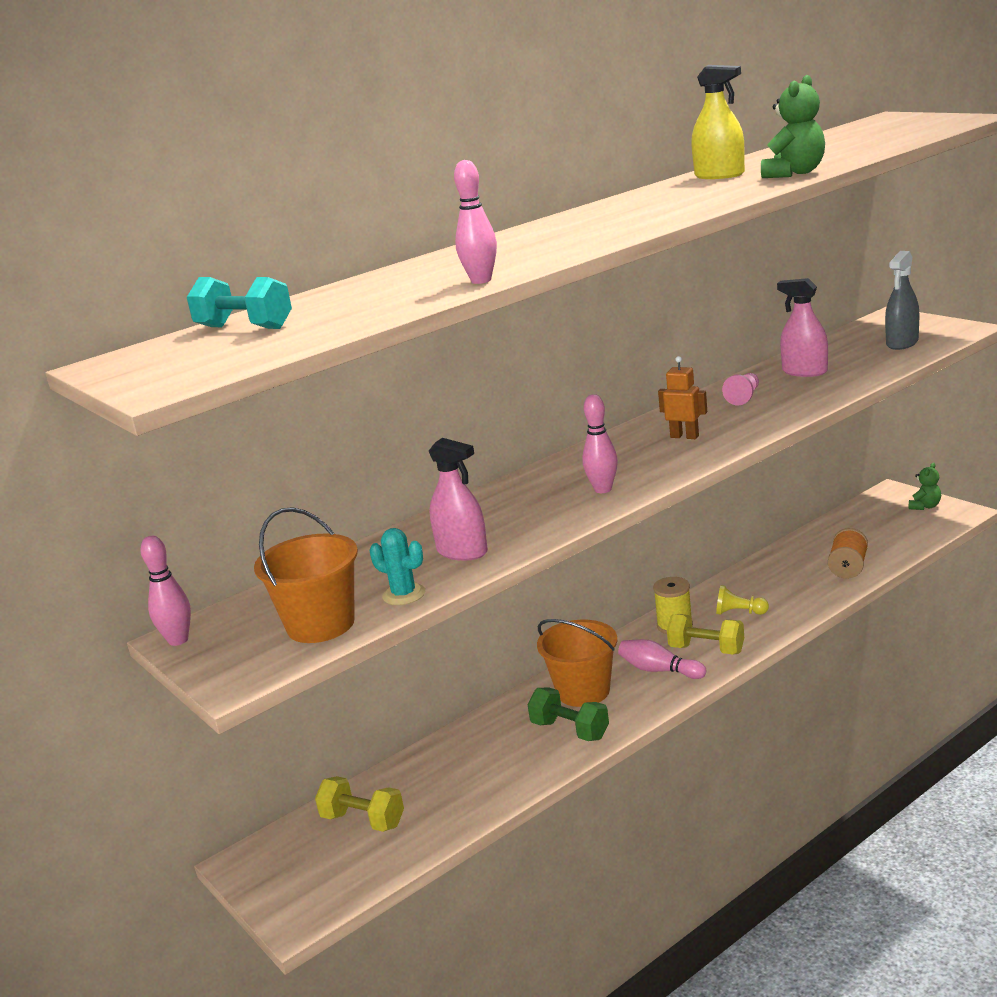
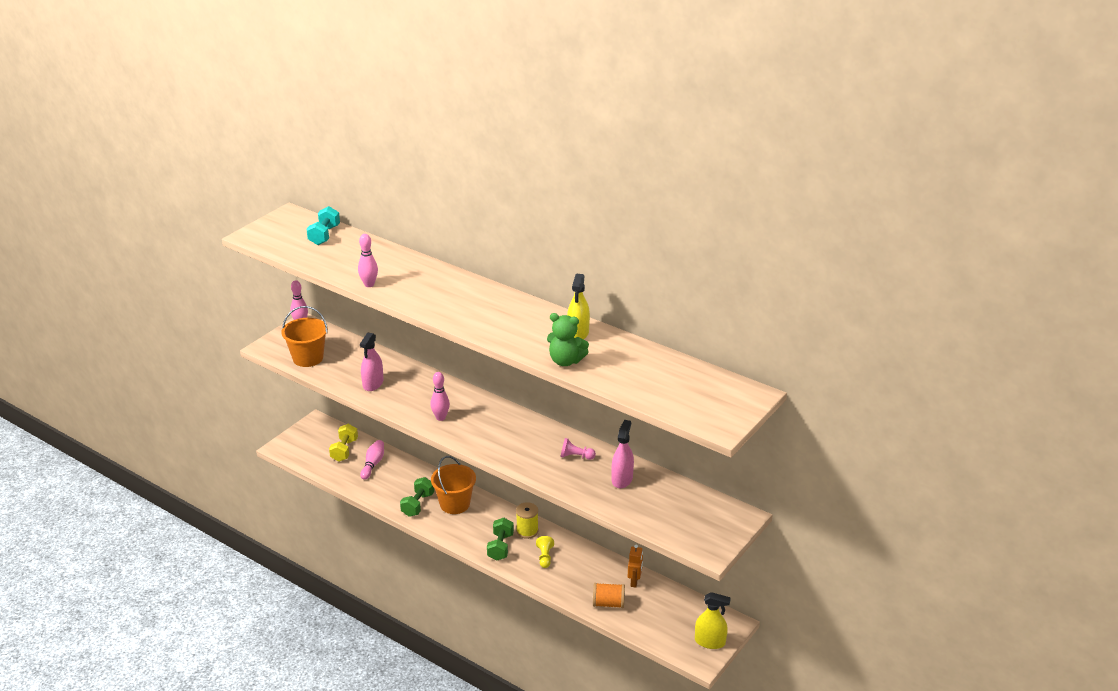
camera: 70 degrees right, 10 degrees up
turquoise cactus [370,528,425,605] -> none
pink bowling pin [618,639,706,679] -> pink bowling pin moved to [360,440,384,480]
orange robot [658,356,707,439] -> orange robot moved to [628,544,643,588]
yellow dumbbell [667,614,744,654] -> green dumbbell [487,518,514,561]
grey spray bottle [885,251,919,350] -> none
green teddy bear [909,462,941,510] -> yellow spray bottle [695,592,731,649]

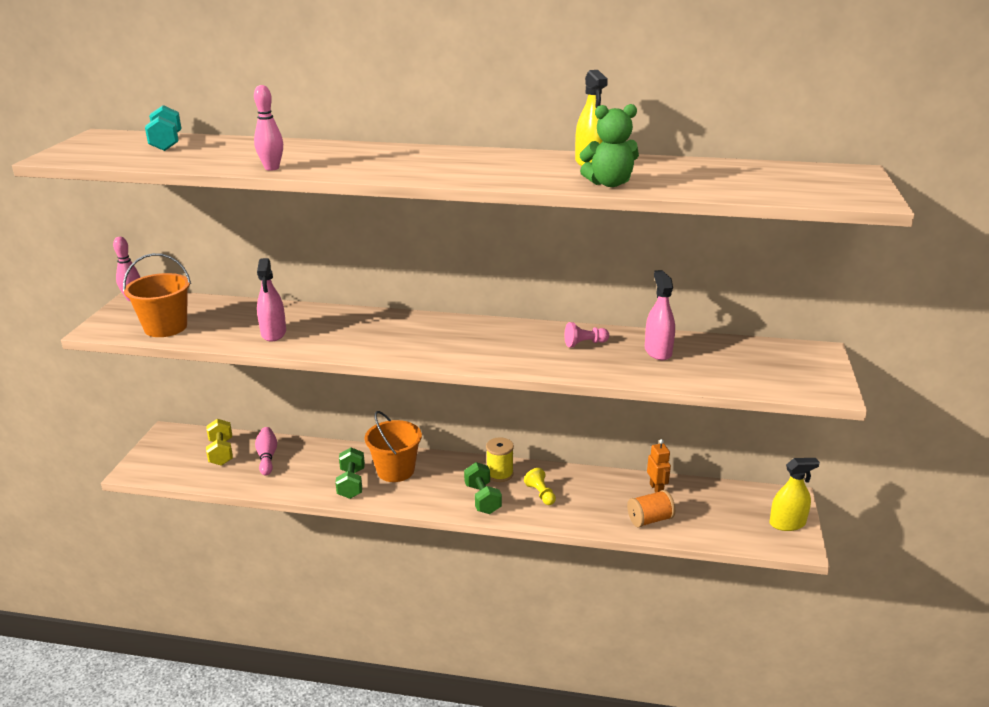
camera: 25 degrees left, 5 degrees down
pink bowling pin [431,372,450,421] -> none

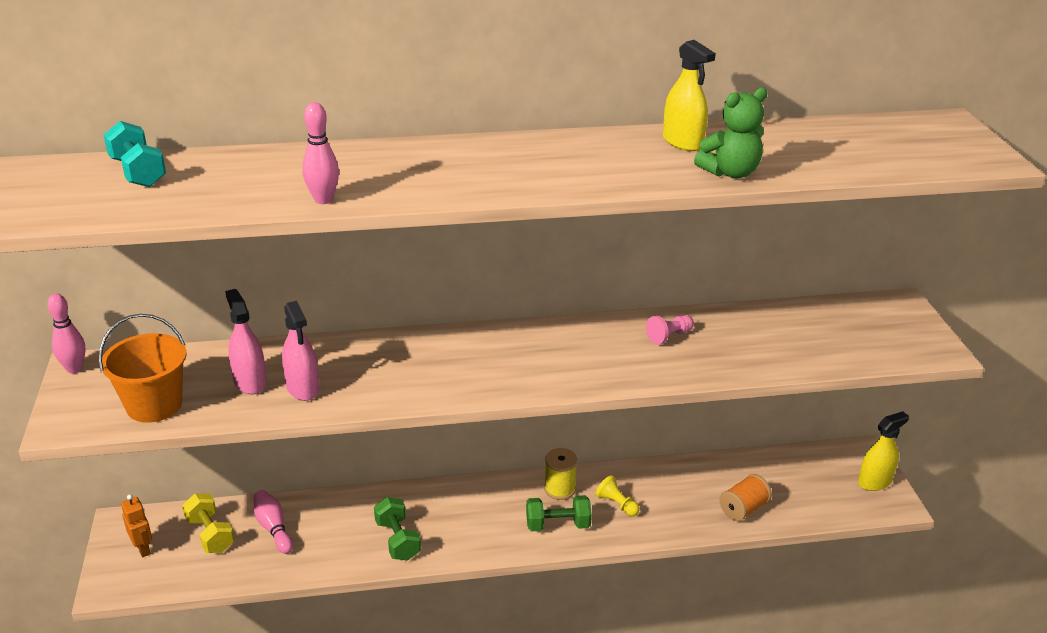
camera: 20 degrees left, 5 degrees up
orange bucket [365,411,422,482] -> none
green dumbbell [464,462,502,514] -> green dumbbell turned 60 degrees counterclockwise [526,495,592,531]
pink spray bottle [645,270,675,360] -> pink spray bottle moved to [225,289,267,394]
orange robot [647,439,671,493] -> orange robot moved to [121,494,152,557]

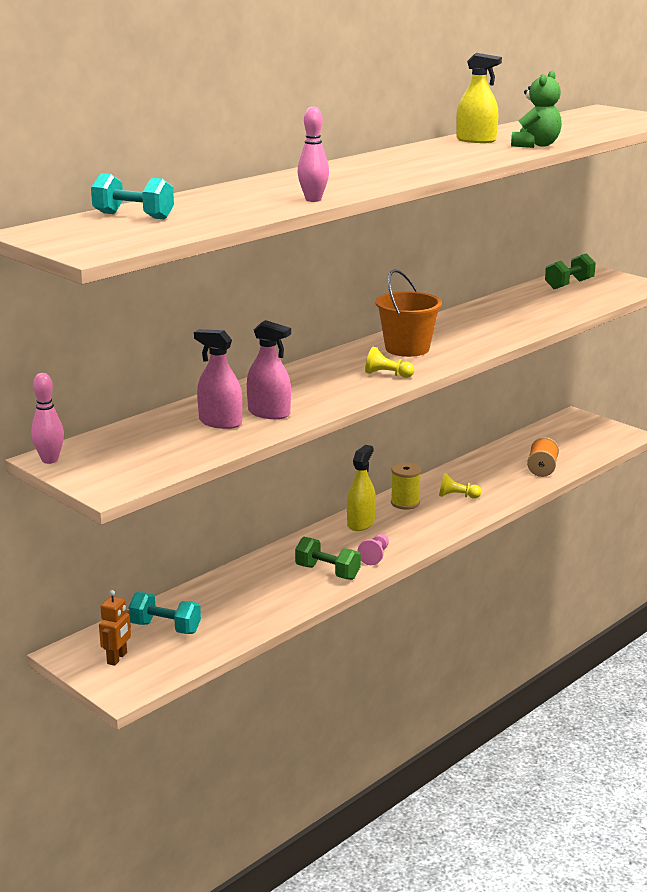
camera: 35 degrees left, 10 degrees down
orange bucket [99,314,187,423] -> orange bucket moved to [375,269,442,357]
orange robot [121,494,152,557] -> orange robot turned 90 degrees clockwise [99,590,131,666]
yellow dumbbell [182,493,234,553] -> turquoise dumbbell [128,592,201,634]
pink bowling pin [254,490,293,554] -> none
green dumbbell [526,495,592,531] -> green dumbbell moved to [545,253,596,289]
pink pawn [646,315,694,345] -> pink pawn moved to [358,534,389,565]
yellow spray bottle [858,411,909,491] -> yellow spray bottle moved to [347,445,376,531]
none -> yellow pawn [365,347,415,378]

